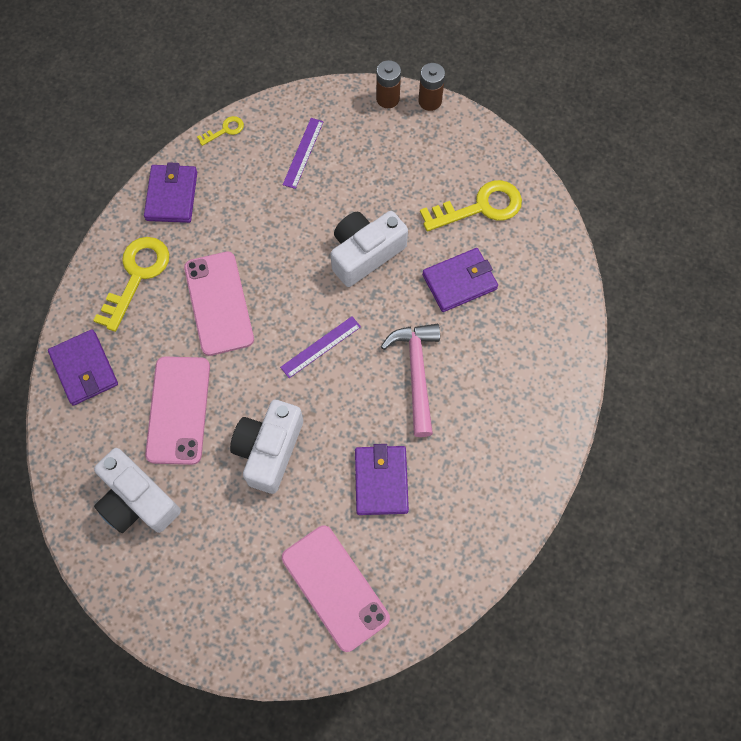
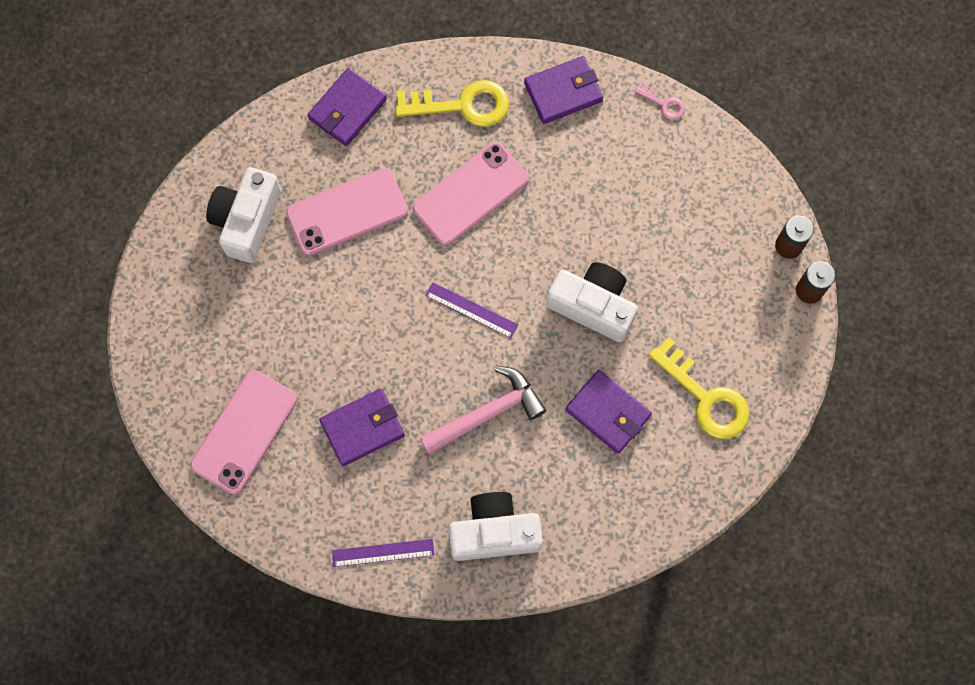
camera: 65 degrees right, 5 degrees up
yellow key [197,116,244,146] -> pink key [634,81,685,120]
white camera [230,400,303,494] -> white camera moved to [449,492,543,561]
purple ruler [283,118,324,189] -> purple ruler moved to [332,539,434,567]

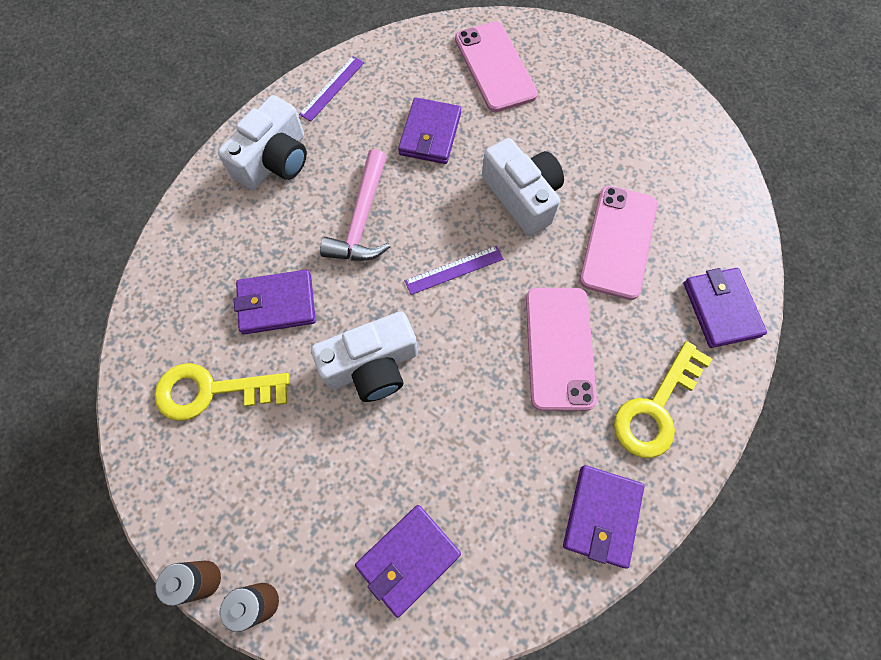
camera: 130 degrees right, 5 degrees down
white camera [206,167,281,263] -> white camera moved to [482,138,564,236]
pink key [634,81,685,120] -> none
none -> purple wallet [355,505,461,618]

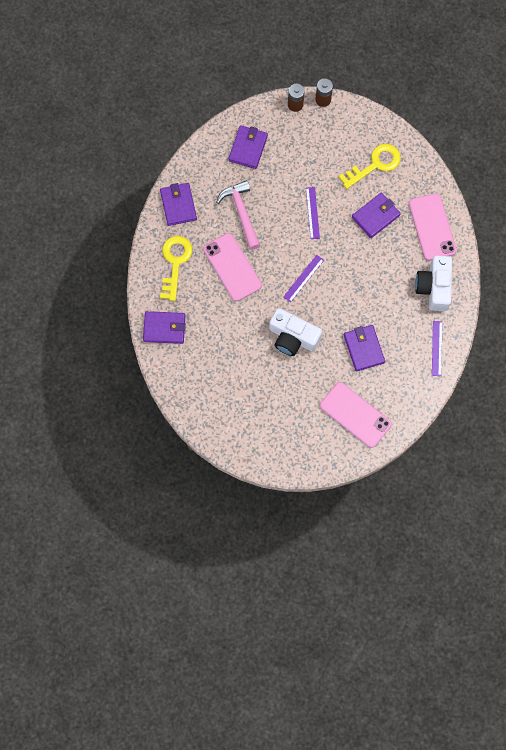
camera: 150 degrees right, 5 degrees up
white camera [311,311,418,402] -> purple ruler [306,187,320,239]
pink hammer [320,149,390,261] -> pink hammer moved to [216,180,260,250]
pink phone [580,186,658,300] -> pink phone moved to [409,194,457,261]
purple wallet [684,268,767,348] -> purple wallet turned 45 degrees counterclockwise [143,311,186,344]

